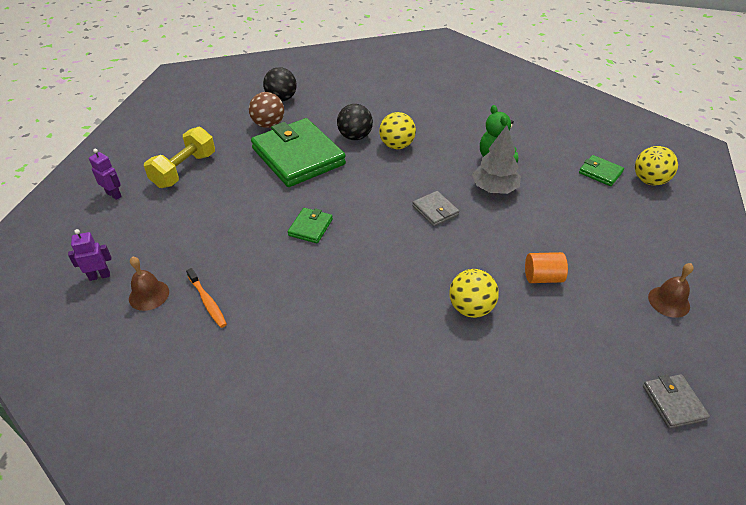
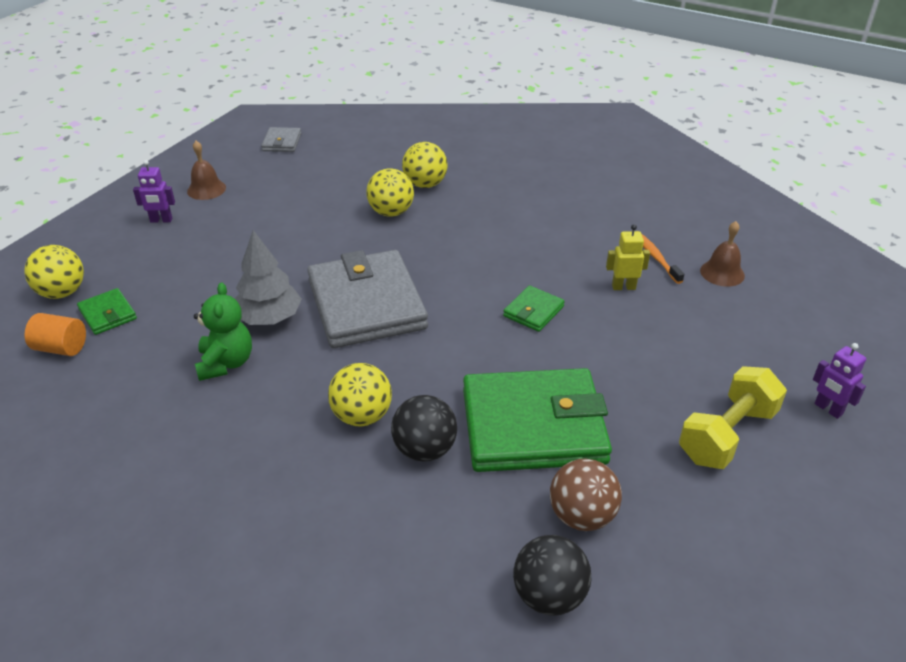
camera: 165 degrees left, 5 degrees down
purple robot [68,229,111,281] -> purple robot moved to [133,160,175,223]
green wallet [251,118,346,187] -> green wallet turned 75 degrees counterclockwise [463,368,612,472]
grey wallet [412,191,459,226] -> grey wallet [307,250,428,348], size x2.30
orange cylinder [525,252,568,283] -> orange cylinder moved to [25,313,86,356]
none -> yellow ball [402,142,448,188]
none -> yellow robot [606,224,650,290]

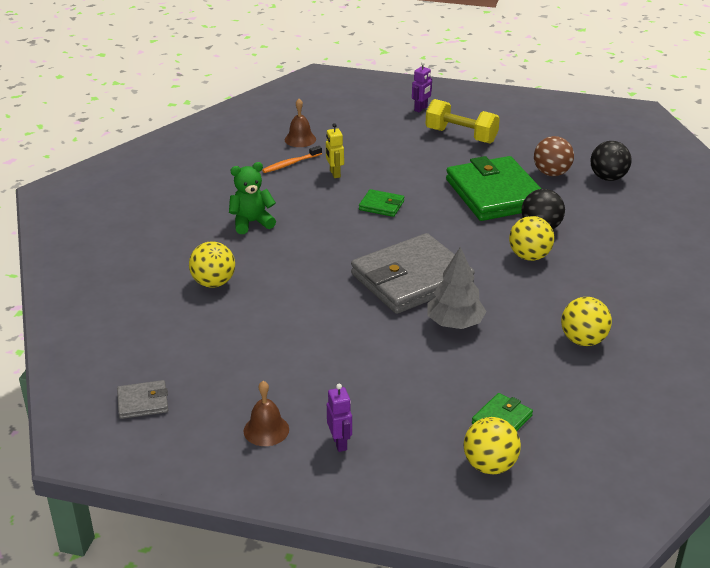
camera: 105 degrees left, 5 degrees down
orange cylinder [25,313,86,356] -> none
green teddy bear [194,282,252,381] -> green teddy bear moved to [229,162,276,234]
yellow ball [366,168,414,216] -> yellow ball moved to [561,297,612,346]

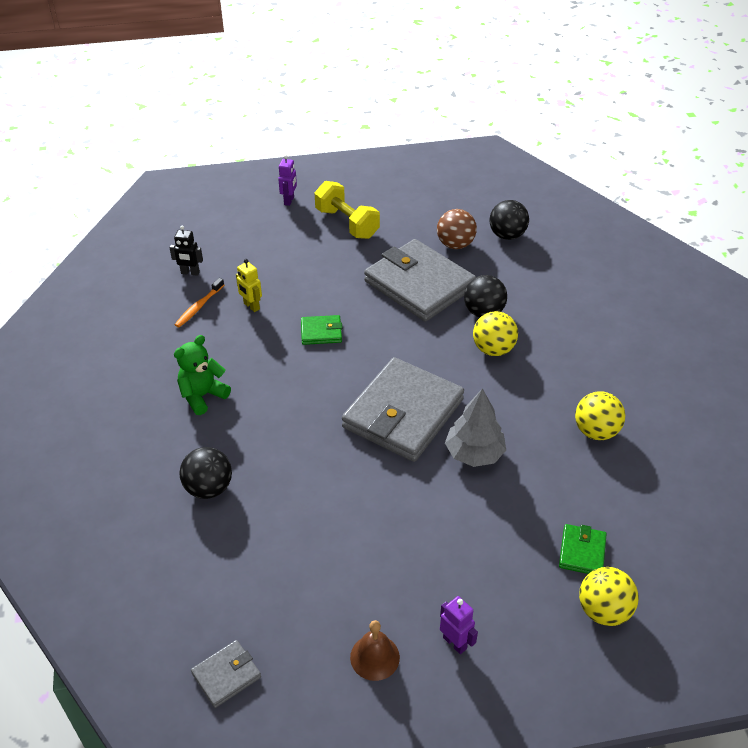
camera: 25 degrees left, 10 degrees up
yellow ball [189,242,235,288] -> black ball [179,447,232,499]
brown bell [285,99,316,147] -> black robot [169,225,203,276]
yellow dumbbell [425,99,500,143] -> yellow dumbbell turned 45 degrees clockwise [314,181,380,239]
green wallet [446,156,541,221] -> grey wallet [364,239,476,321]

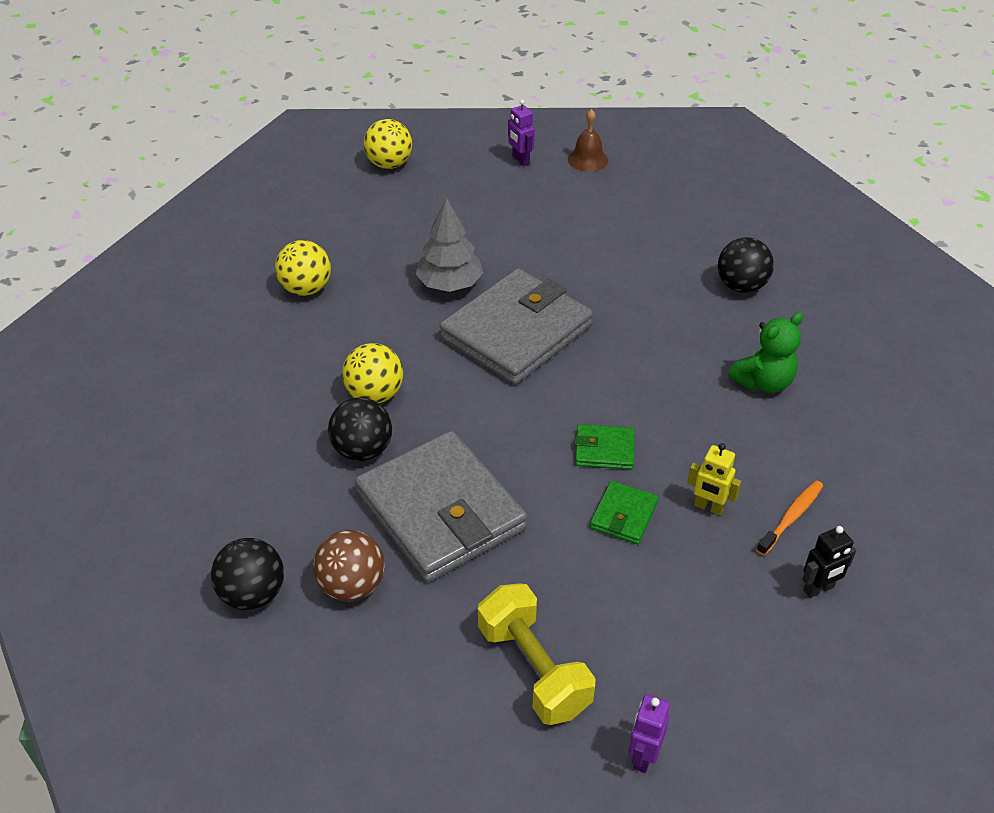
camera: 170 degrees left, 0 degrees up
black robot [169,225,203,276] -> black robot turned 135 degrees clockwise [802,526,856,598]
grey wallet [191,640,261,708] -> none
yellow robot [236,259,262,312] -> yellow robot turned 150 degrees clockwise [687,443,741,516]
green wallet [559,524,607,574] -> green wallet moved to [590,481,659,545]

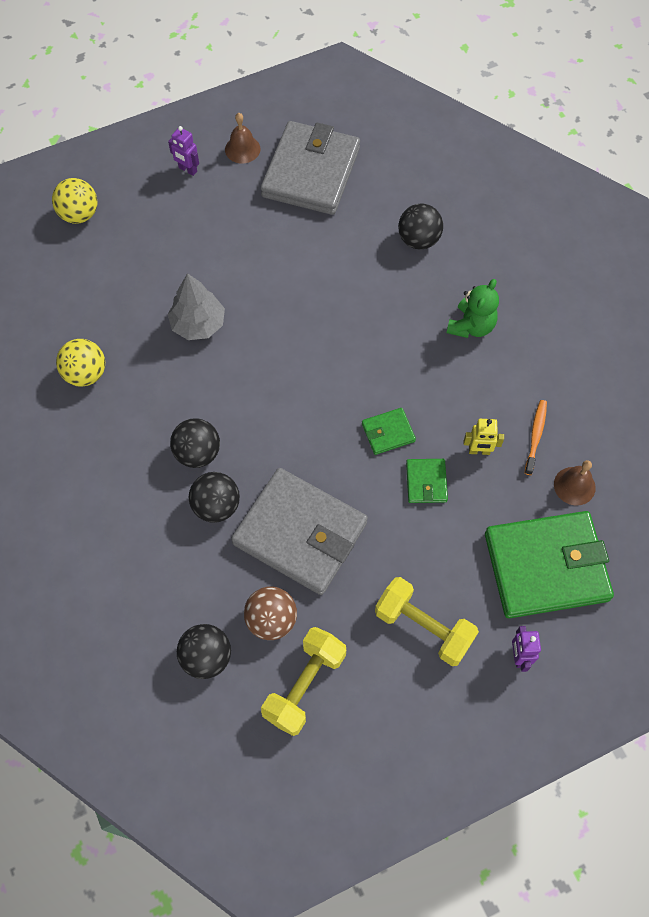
camera: 25 degrees left, 20 degrees up
yellow ball [342,343,403,403] -> black ball [170,418,220,468]
grey wallet [440,269,593,385] -> grey wallet moved to [261,121,360,215]
black robot [802,526,856,598] -> brown bell [554,460,596,506]
none -> yellow dumbbell [261,627,346,736]
none -> green wallet [485,511,614,618]

